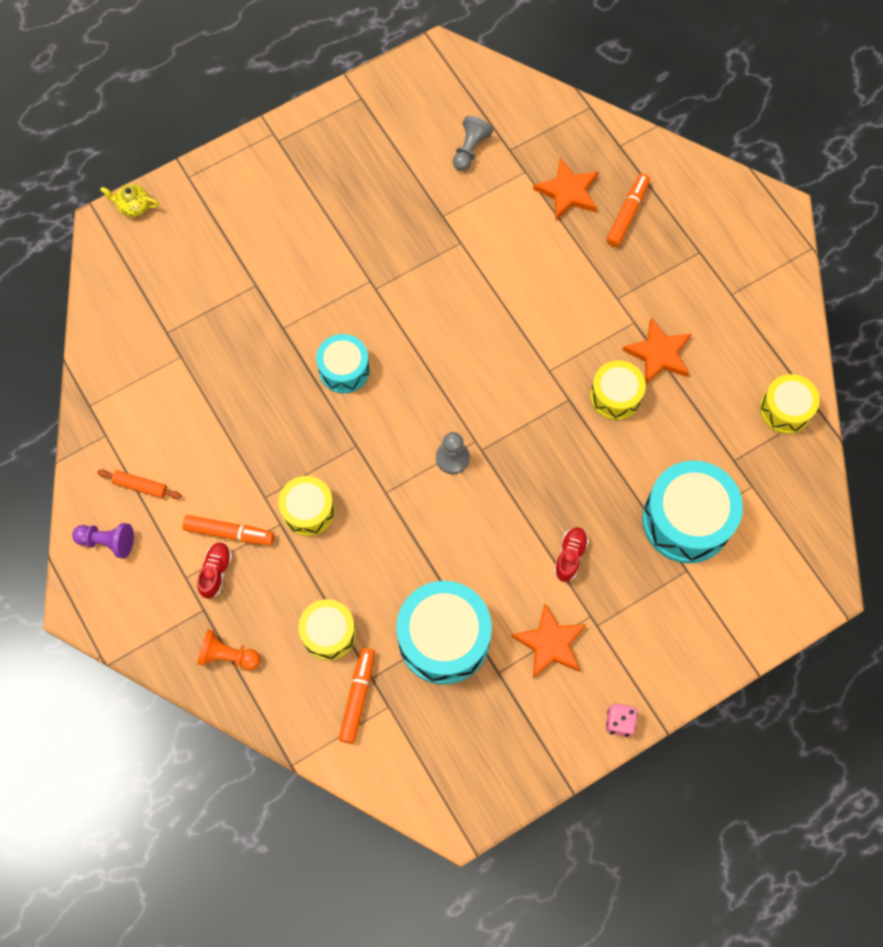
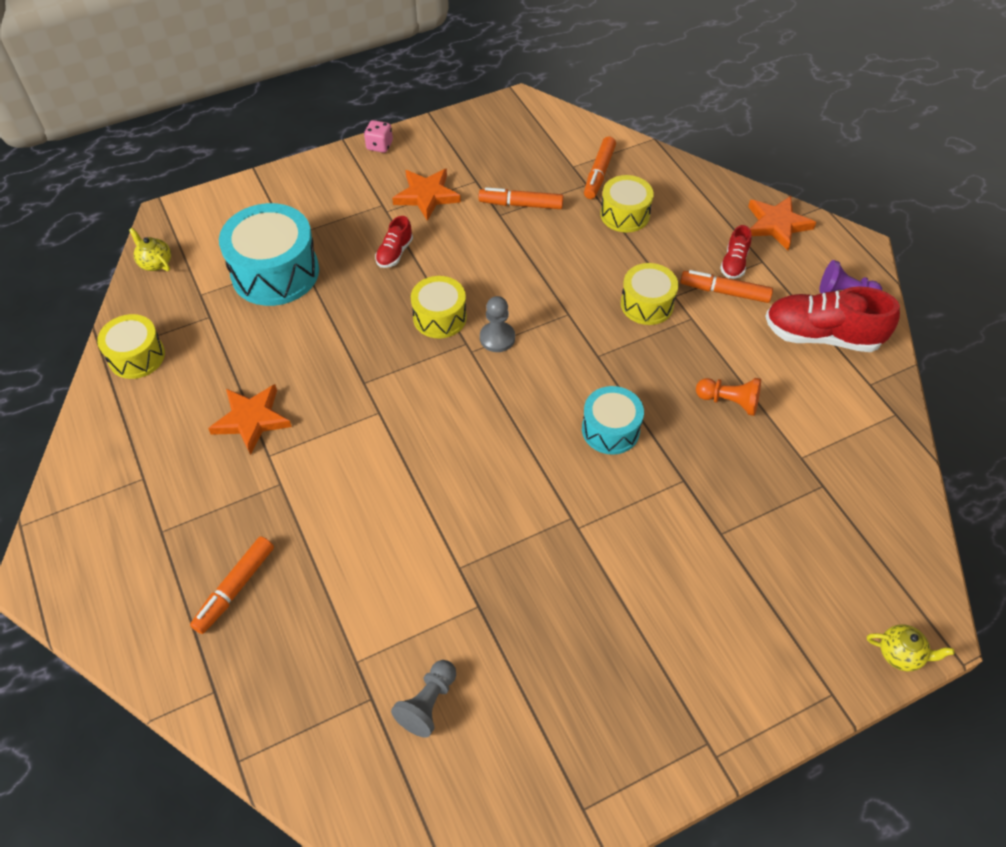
camera: 175 degrees left, 15 degrees down
orange rolling pin [97,470,182,499] -> red shoe [765,286,900,352]
orange pawn [197,629,260,670] -> orange pawn moved to [696,378,761,416]
turquoise drum [396,581,492,685] -> orange marker [478,187,563,209]
orange star [533,158,599,220] -> orange star moved to [748,196,816,251]
yellow drum [590,361,646,420] -> yellow drum moved to [411,276,467,338]
none -> yellow teapot [129,228,171,271]

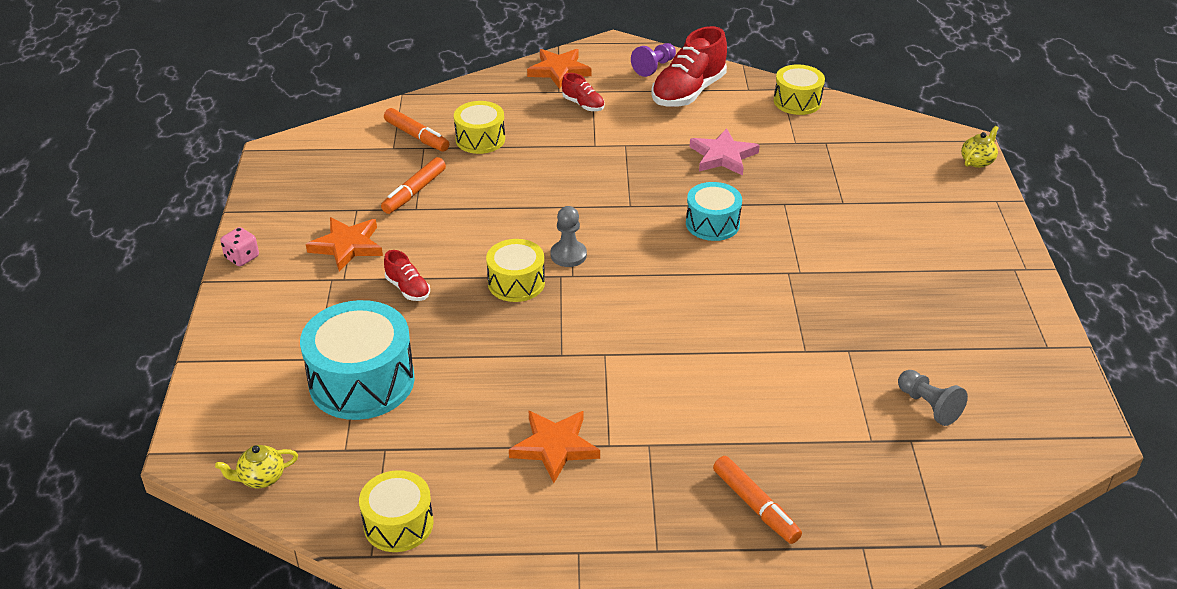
camera: 65 degrees left, 15 degrees down
yellow drum [621,263,678,325] -> yellow drum moved to [774,64,825,115]
orange marker [680,270,773,303] -> none
orange pawn [696,378,761,416] -> pink star [690,128,760,176]

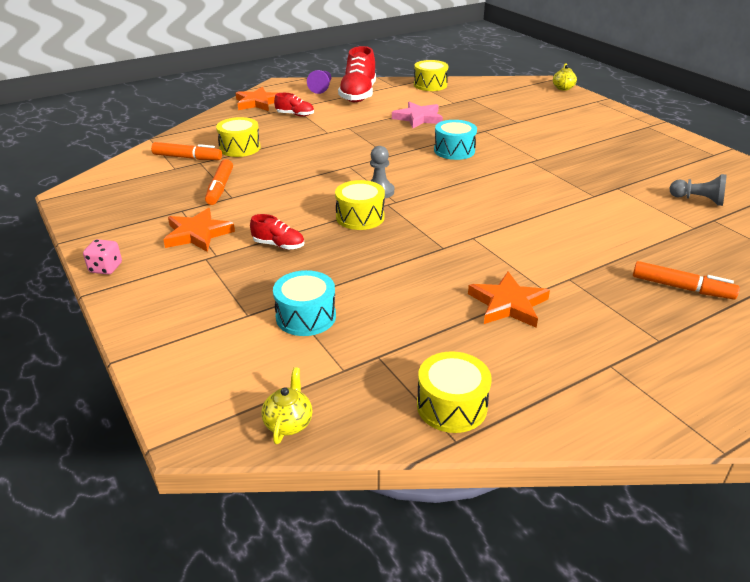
camera: 30 degrees left, 5 degrees down
yellow teapot [215,445,298,488] -> yellow teapot turned 150 degrees clockwise [261,367,312,444]
turquoise drum [300,300,415,420] -> turquoise drum [273,270,336,336], size x0.59

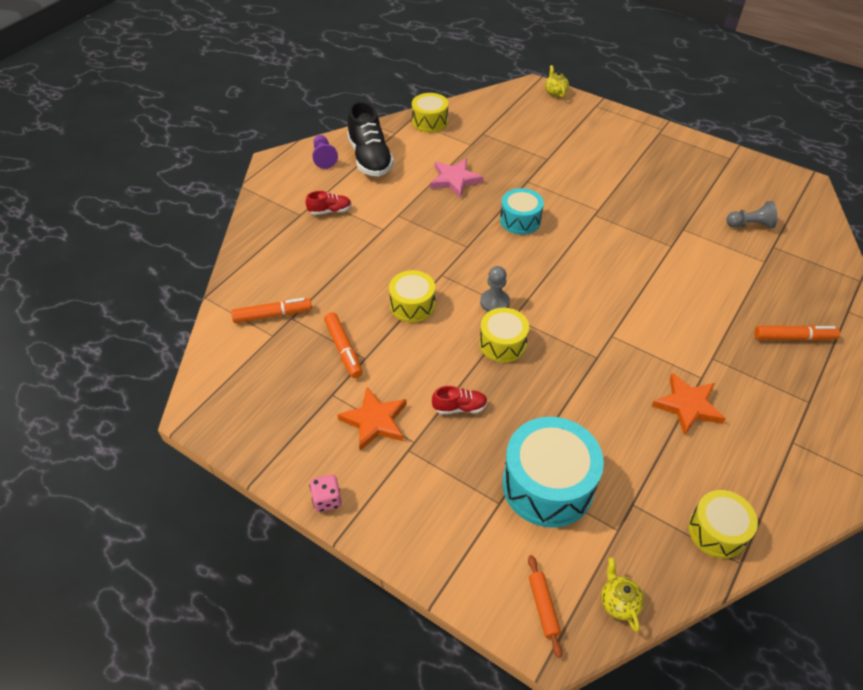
camera: 25 degrees left, 15 degrees up
yellow drum [216,117,261,157] -> yellow drum moved to [389,270,435,323]
orange star [236,87,277,111] -> none
turquoise drum [273,270,336,336] -> turquoise drum [502,417,604,528], size x1.68
red shoe [338,46,376,102] -> black shoe [347,101,394,176]
none -> orange rolling pin [528,555,562,658]

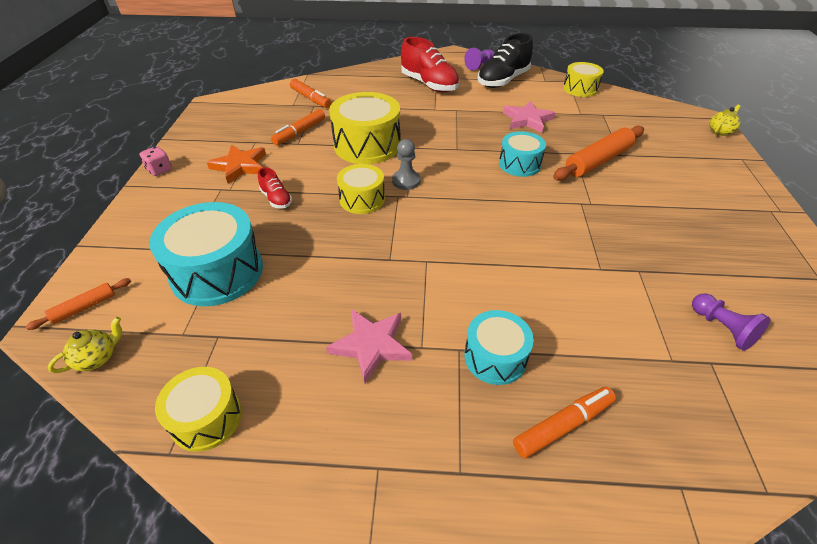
camera: 60 degrees right, 5 degrees down
red shoe [306,191,352,215] -> red shoe [401,37,460,92], size x2.01
yellow drum [389,270,435,323] -> yellow drum [329,92,401,164], size x1.68
orange star [652,373,726,436] -> pink star [326,309,412,384]
grey pawn [726,201,778,229] -> purple pawn [692,293,771,351]
orange marker [754,325,840,341] -> orange marker turned 90 degrees counterclockwise [513,387,616,458]
none -> turquoise drum [464,310,534,385]
none -> orange rolling pin [553,126,644,181]

